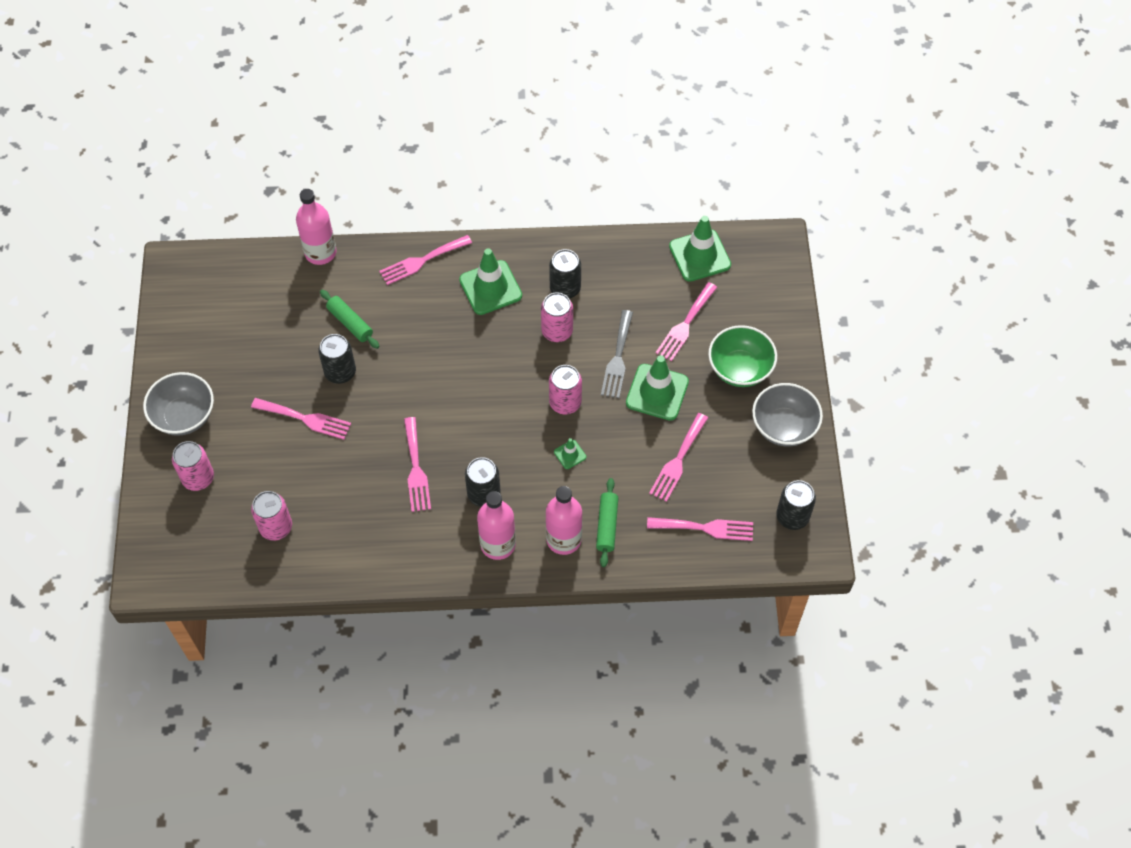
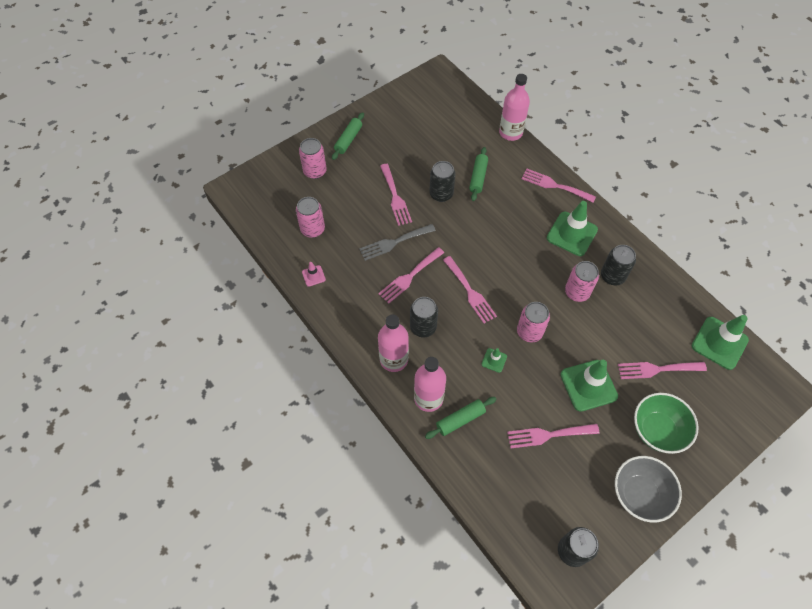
camera: 55 degrees right, 0 degrees up
grey bowl [143,372,214,436] -> green rolling pin [332,112,364,160]
grey fork [601,310,633,398] -> grey fork moved to [359,224,436,261]
pink fork [647,517,753,541] -> pink fork moved to [443,256,497,323]
none -> pink traffic cone [302,262,326,287]

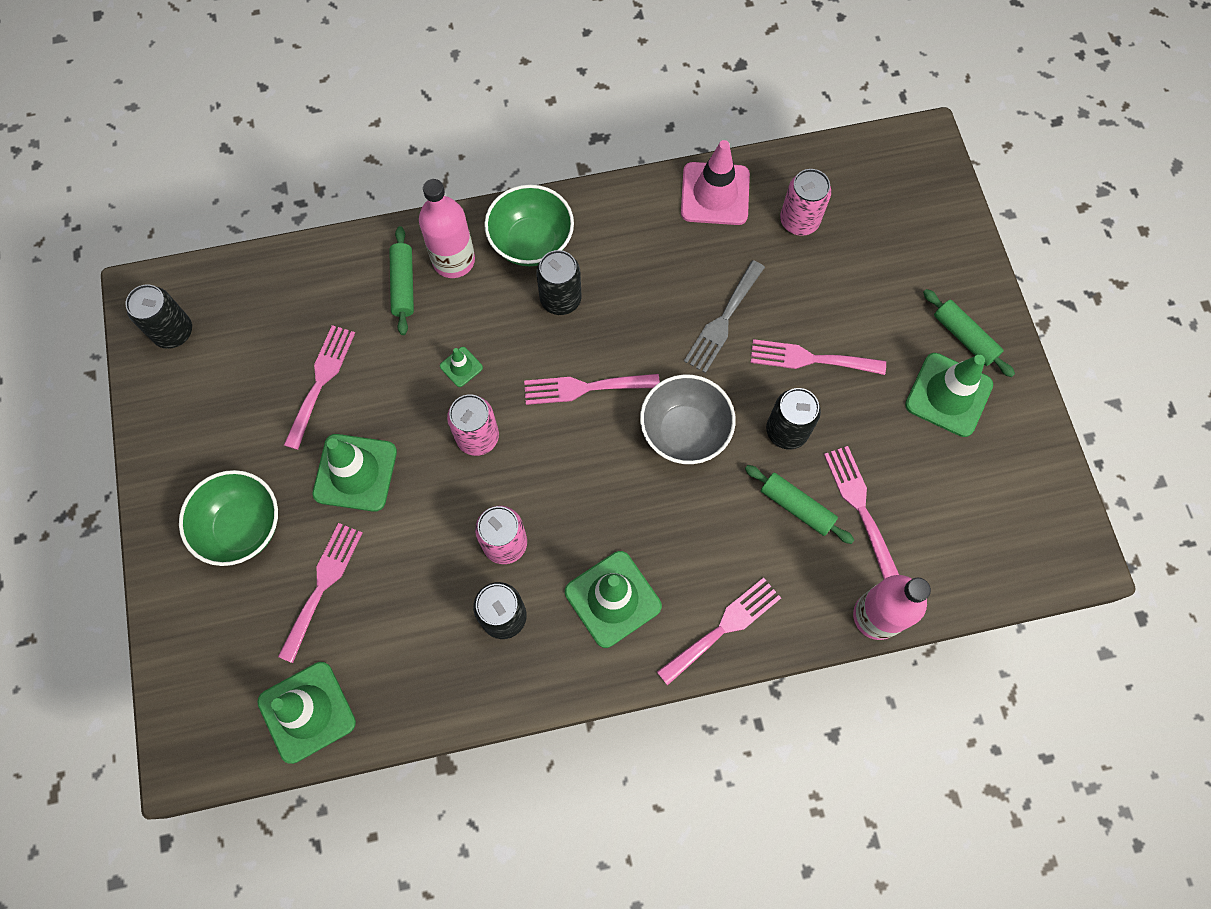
camera: 115 degrees right, 10 degrees up
pink can [299,138,327,179] -> none
pink traffic cone [302,262,326,287] -> pink traffic cone [681,140,750,225], size x2.13
grey fork [359,224,436,261] -> grey fork turned 150 degrees counterclockwise [684,260,765,373]
pink fork [378,247,444,303] -> pink fork moved to [824,446,899,579]
pink bottle [378,314,409,372] -> green bowl [484,185,574,266]
grey bowl [615,456,682,522] -> grey bowl moved to [640,374,736,464]
none -> green traffic cone [905,353,993,437]

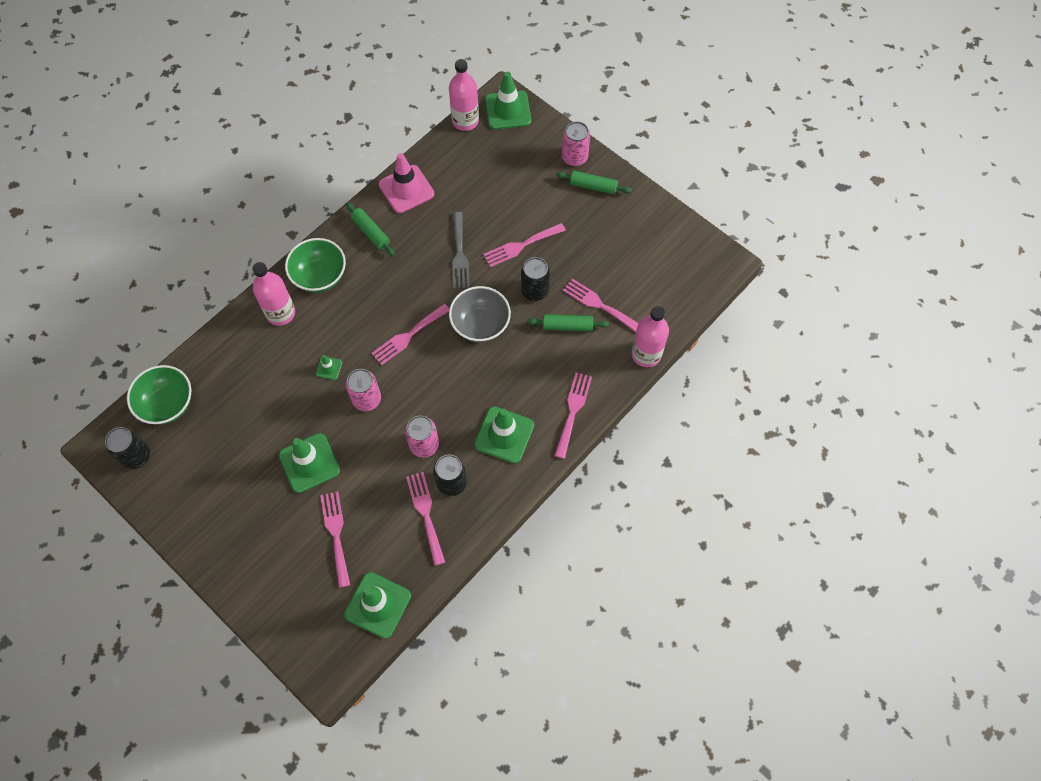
camera: 35 degrees left, 5 degrees down
green bowl [179,470,278,566] -> green bowl moved to [127,365,191,425]
pink fork [284,325,355,450] -> pink fork moved to [406,472,445,566]
green rolling pin [389,226,414,335] -> green rolling pin moved to [346,202,395,256]
black can [536,250,582,315] -> none
pink can [780,169,831,236] -> pink can moved to [562,121,590,166]
green traffic cone [905,353,993,437] -> green traffic cone moved to [485,71,531,130]
none -> pink bottle [449,59,479,131]

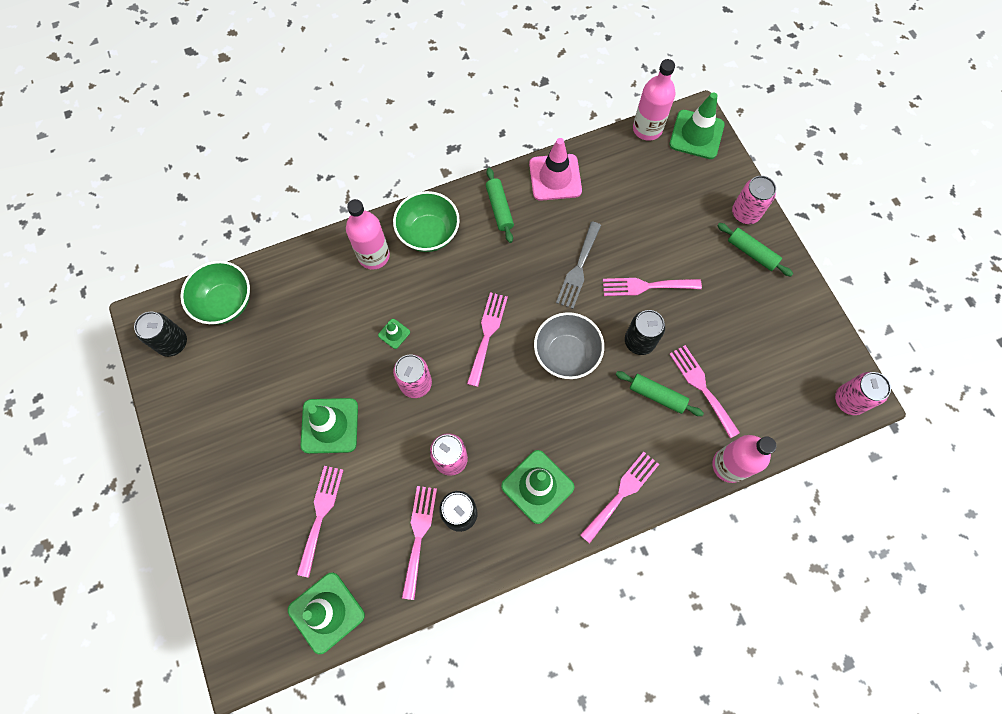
camera: 25 degrees right, 5 degrees up
pink fork [371,304,450,365] -> pink fork turned 120 degrees clockwise [467,292,508,387]
none -> pink can [835,372,891,415]

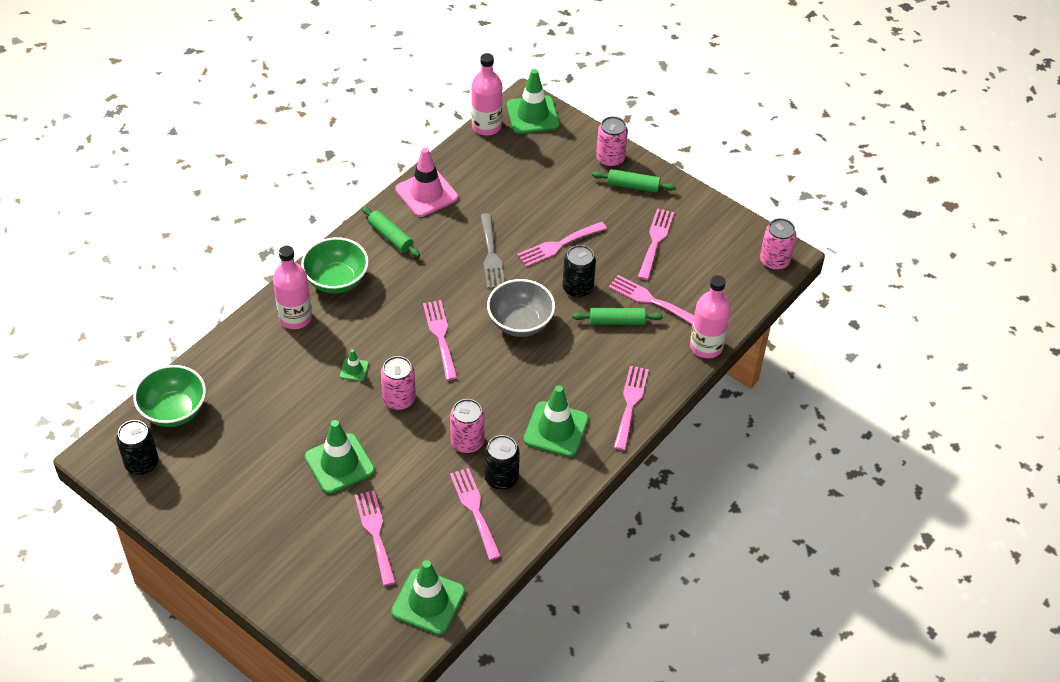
camera: 30 degrees left, 20 degrees down
none -> pink fork [638,208,674,280]

